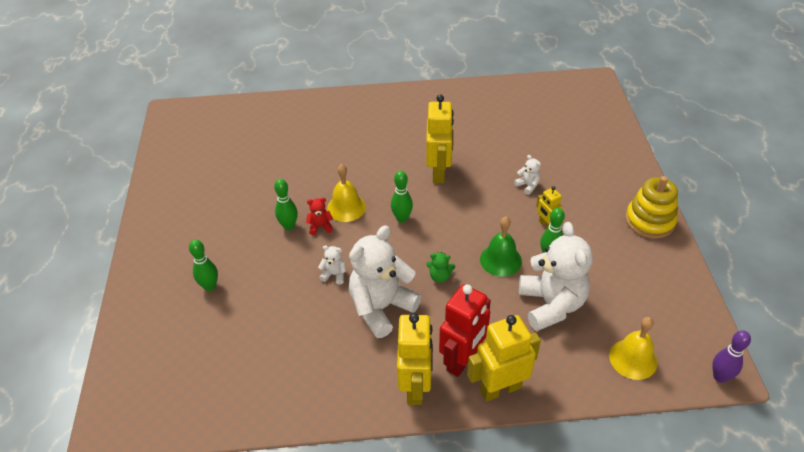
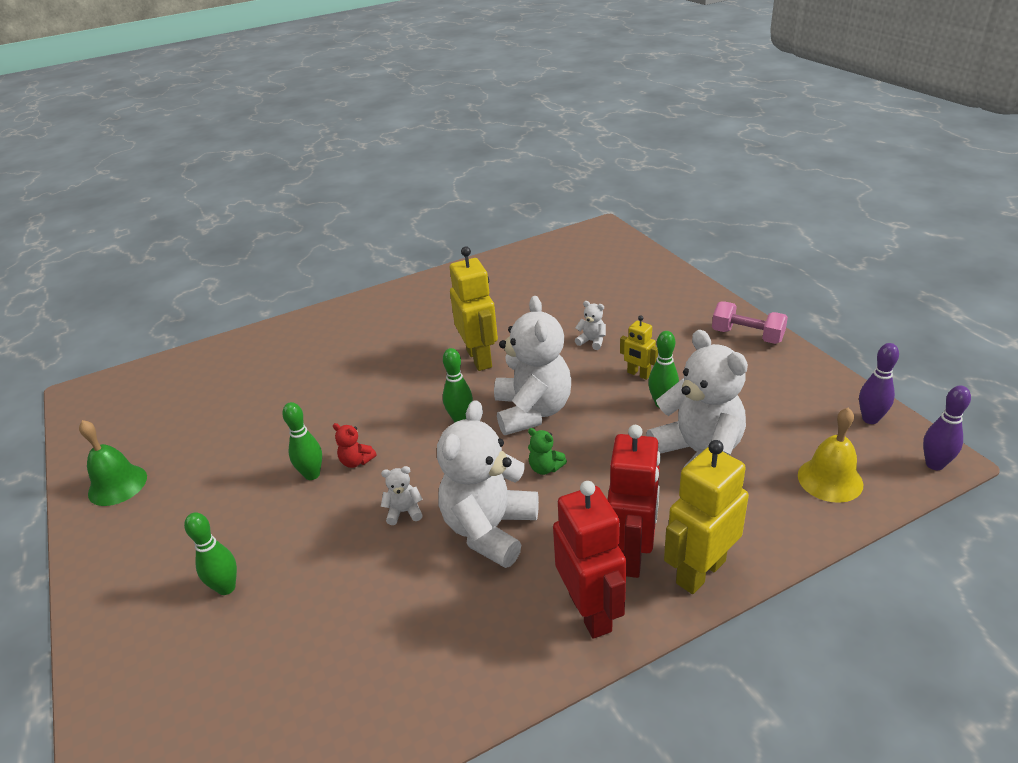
camera: 20 degrees left, 10 degrees down
red teddy bear [306,198,333,235] -> red teddy bear turned 120 degrees counterclockwise [333,423,377,468]
yellow bell [327,164,366,222] -> none
yellow robot [397,313,433,405] -> red robot [553,481,626,639]
green teddy bear [426,252,455,283] -> green teddy bear turned 45 degrees clockwise [528,428,567,475]
green bell [480,217,522,277] -> green bell moved to [79,420,147,506]
yellow stacking toy [625,176,678,239] -> pink dumbbell [712,301,788,344]
none -> white teddy bear [494,296,571,435]
none -> purple bowling pin [859,343,899,424]

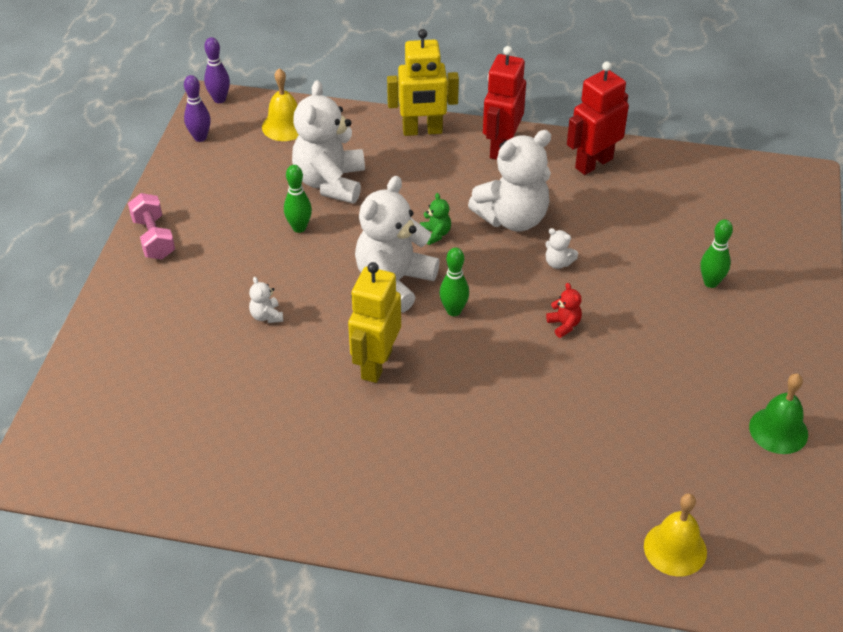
camera: 145 degrees left, 10 degrees up
green bowling pin [282,402,322,480] -> none
red robot [607,425,661,578] -> red robot moved to [567,62,629,175]
yellow robot [620,316,658,380] -> none
none -> yellow bell [644,493,707,576]

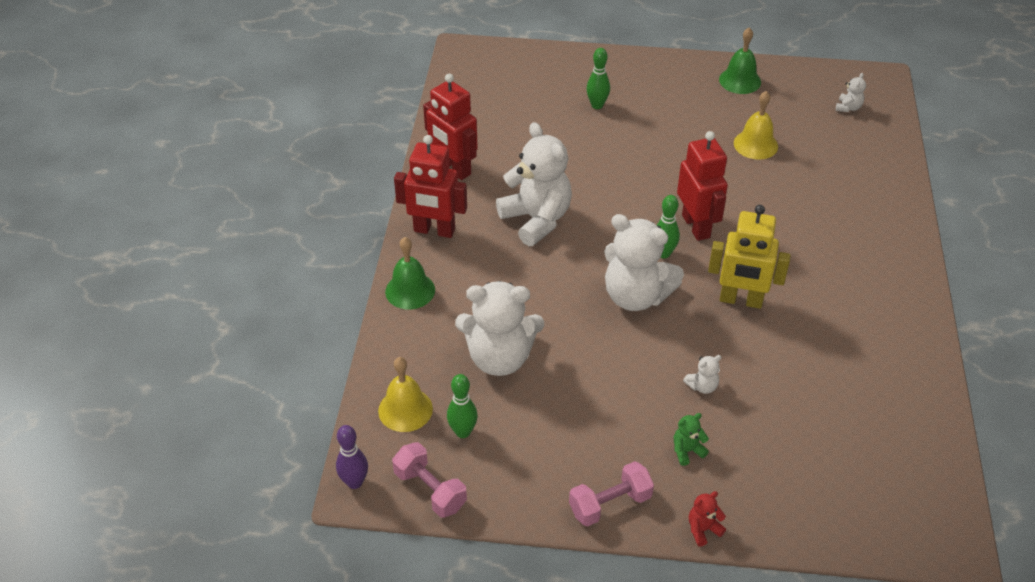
camera: 95 degrees left, 0 degrees up
purple bowling pin [184,75,211,142] -> pink dumbbell [392,442,467,518]
green bowling pin [284,165,312,233] -> green bowling pin moved to [447,374,478,438]
yellow robot [387,29,459,136] -> green bell [385,237,435,309]
green teddy bear [420,193,451,245] -> green teddy bear moved to [674,413,709,466]
white teddy bear [545,228,578,269] -> white teddy bear moved to [836,73,866,112]
red teddy bear [546,283,582,338] -> red teddy bear moved to [689,491,726,547]
yellow bell [644,493,707,576] -> yellow bell moved to [734,91,778,160]
none -> red robot [677,131,728,241]

